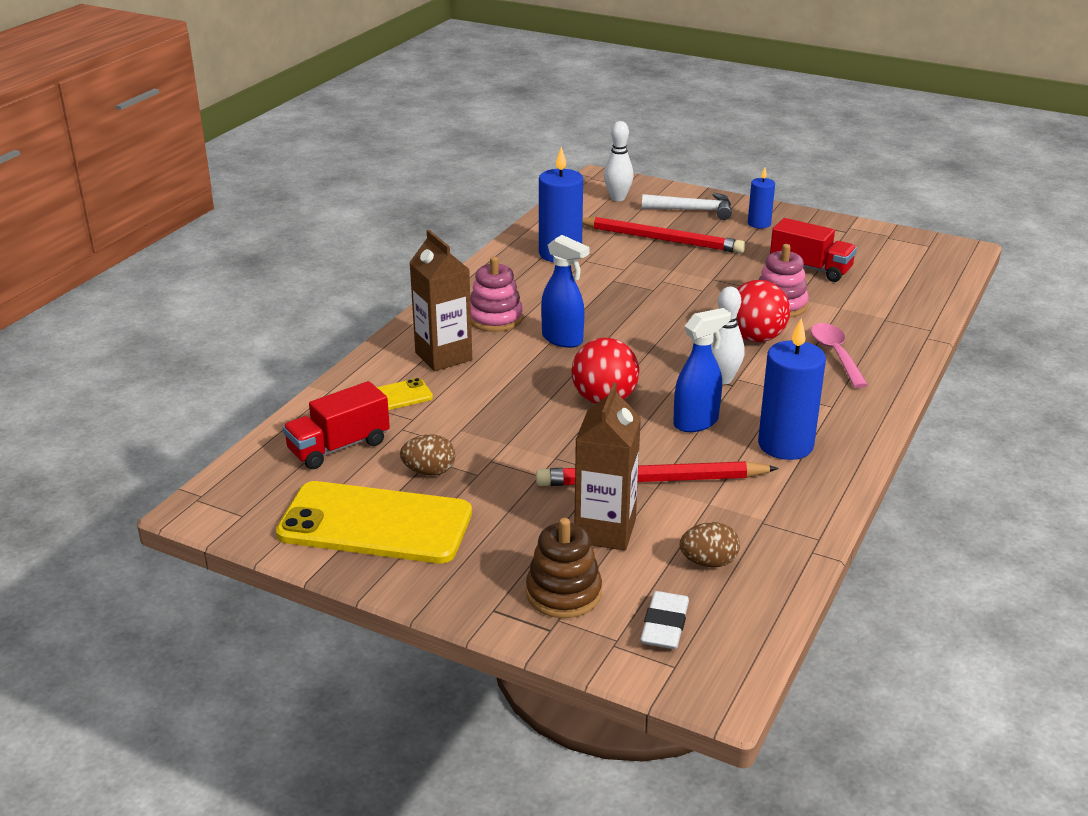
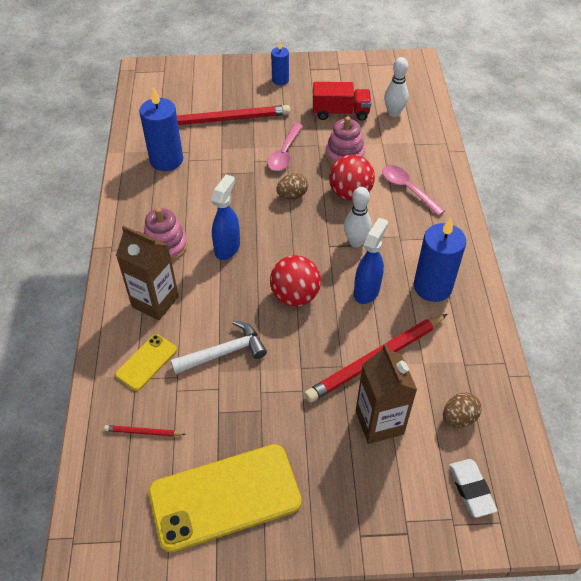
camera: 30 degrees left, 20 degrees up
red truck [283,381,390,469] -> red pencil [104,425,186,437]
brown egg [400,434,455,476] -> brown egg moved to [276,173,308,199]
brown stacking toy [526,518,602,618] -> none
blue spray bottle [541,235,590,348] -> blue spray bottle turned 75 degrees counterclockwise [211,174,240,260]
white bowling pin [604,121,634,201] -> white bowling pin moved to [384,57,408,117]
white hammer [642,193,732,220] -> white hammer moved to [170,321,267,374]
none -> pink spoon [267,123,303,171]

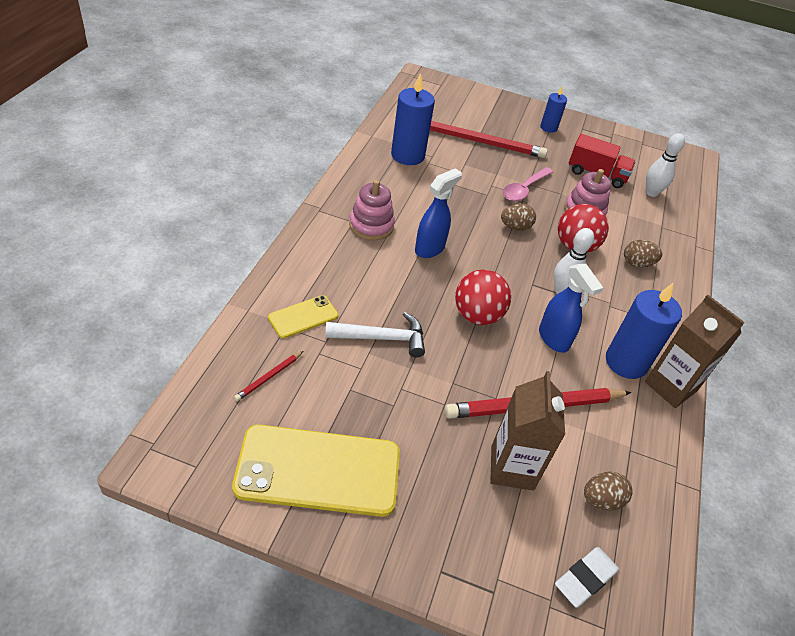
camera: 15 degrees right, 5 degrees down
red pencil [104,425,186,437] -> red pencil turned 75 degrees counterclockwise [234,351,303,401]
brown carton [116,226,179,320] -> brown carton moved to [645,295,745,408]
blue spray bottle [354,218,388,304] -> blue spray bottle turned 105 degrees clockwise [539,264,603,353]
pink spoon [382,165,445,216] -> brown egg [624,240,662,267]
white eraser [449,459,497,518] -> white eraser turned 45 degrees clockwise [555,547,619,608]

